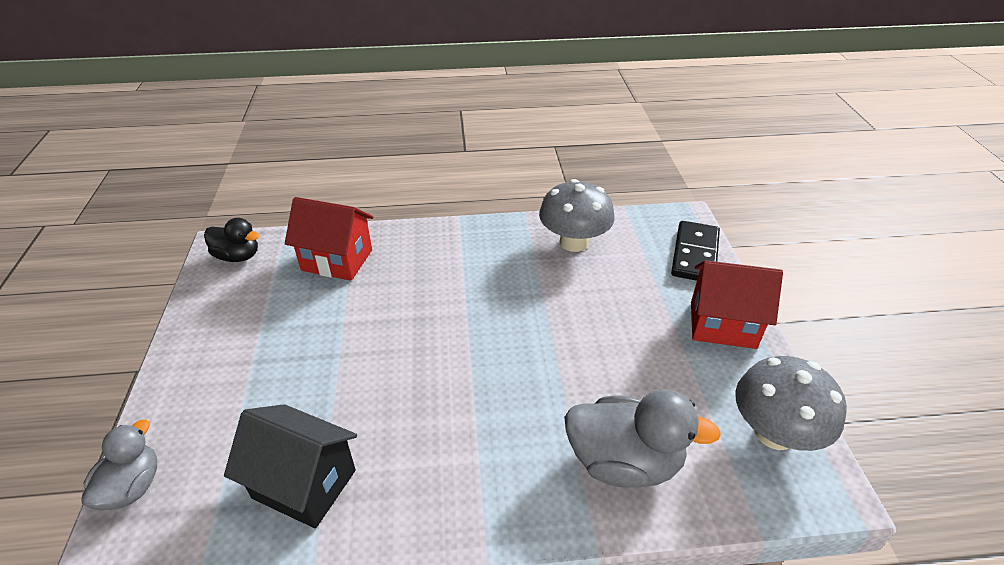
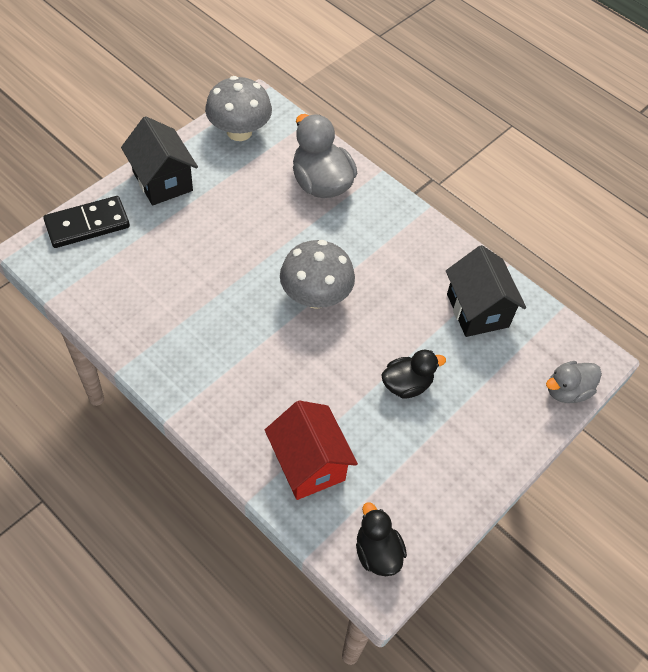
camera: 135 degrees left, 15 degrees up
grey mushroom [539,179,615,252] -> grey mushroom moved to [280,240,355,309]
red house [691,260,783,349] -> black house [121,116,198,205]
none -> black duck [381,350,446,399]

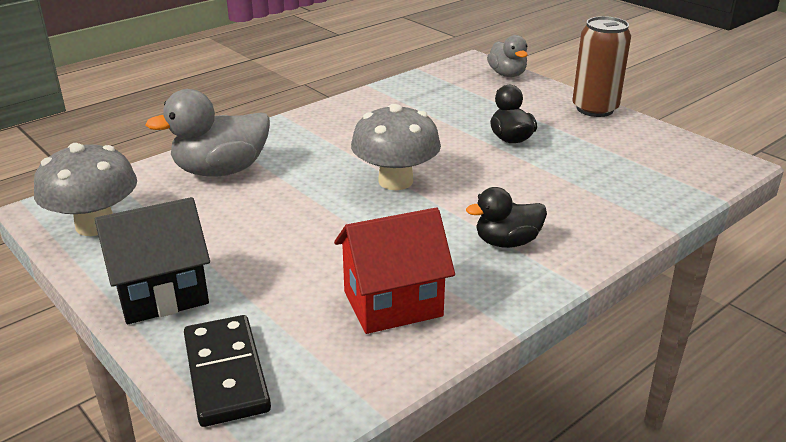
camera: 80 degrees left, 25 degrees down
red house [265,400,358,500] -> red house moved to [334,208,455,334]
black duck [356,502,407,576] -> black duck moved to [466,187,547,248]
black house [446,245,526,337] -> none
none -> brown can [572,16,631,117]

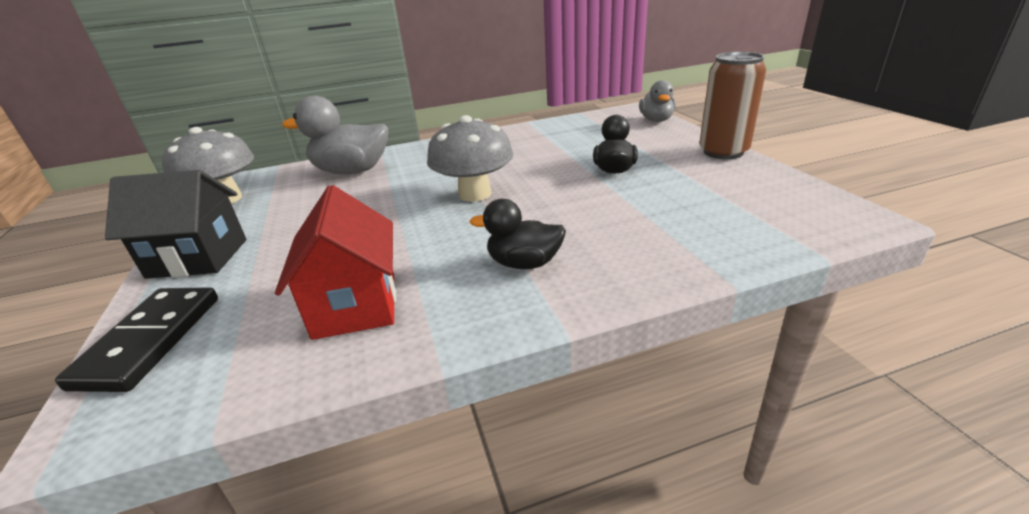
camera: 25 degrees right, 0 degrees up
red house [334,208,455,334] -> red house turned 75 degrees clockwise [275,185,396,340]

